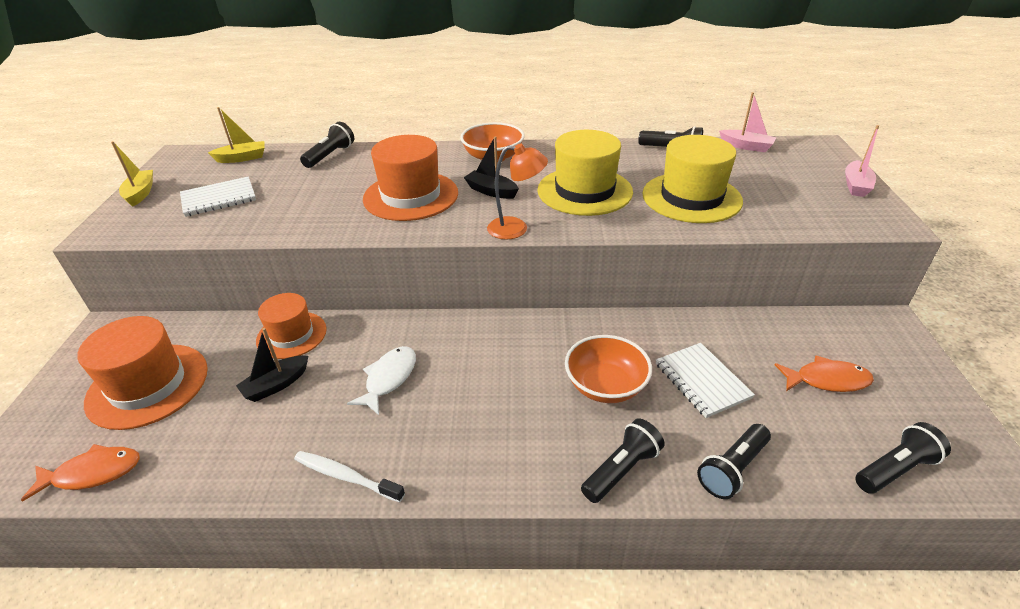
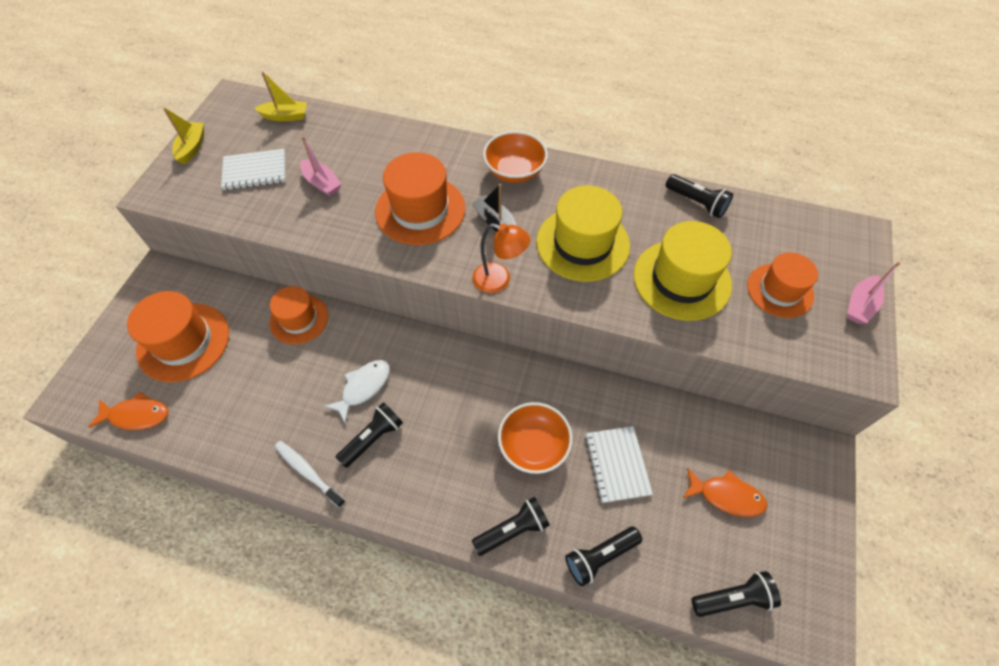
camera: 15 degrees right, 20 degrees up
black boat [236,328,308,402] -> none
black flashlight [300,122,354,168] -> black flashlight moved to [336,402,403,468]
pink boat [719,92,776,152] -> pink boat moved to [300,136,341,196]
none -> orange hat [747,252,818,318]

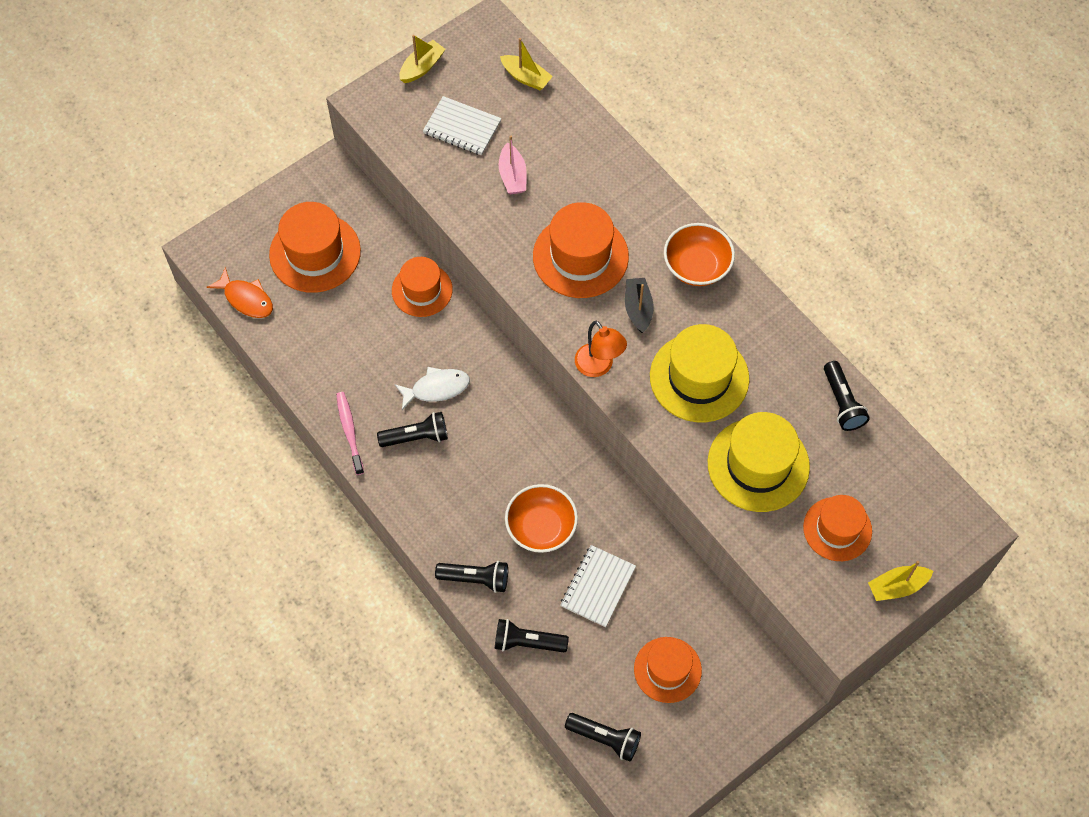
camera: 35 degrees right, 5 degrees up
white toothbrush [275,441,345,508] -> pink toothbrush [336,392,364,475]
orange fish [682,468,768,517] -> orange hat [634,637,702,703]
pink boat [847,262,901,324] -> yellow boat [868,561,933,601]

